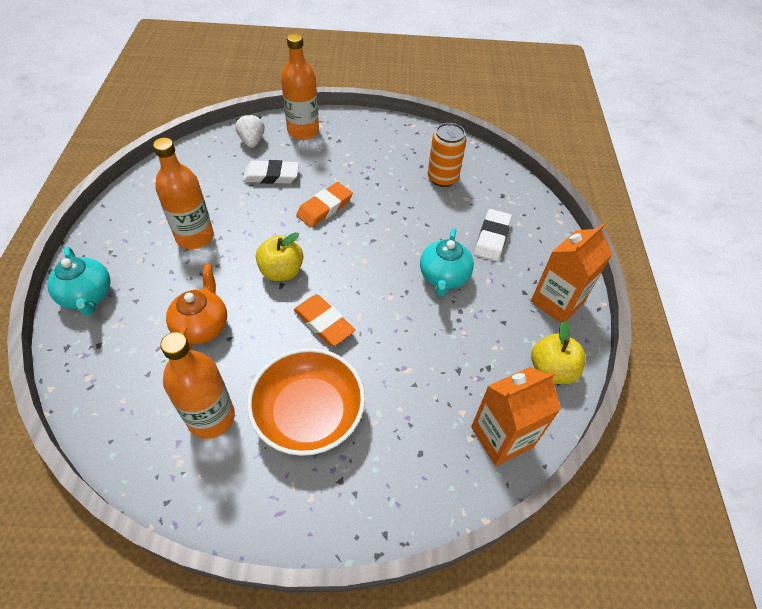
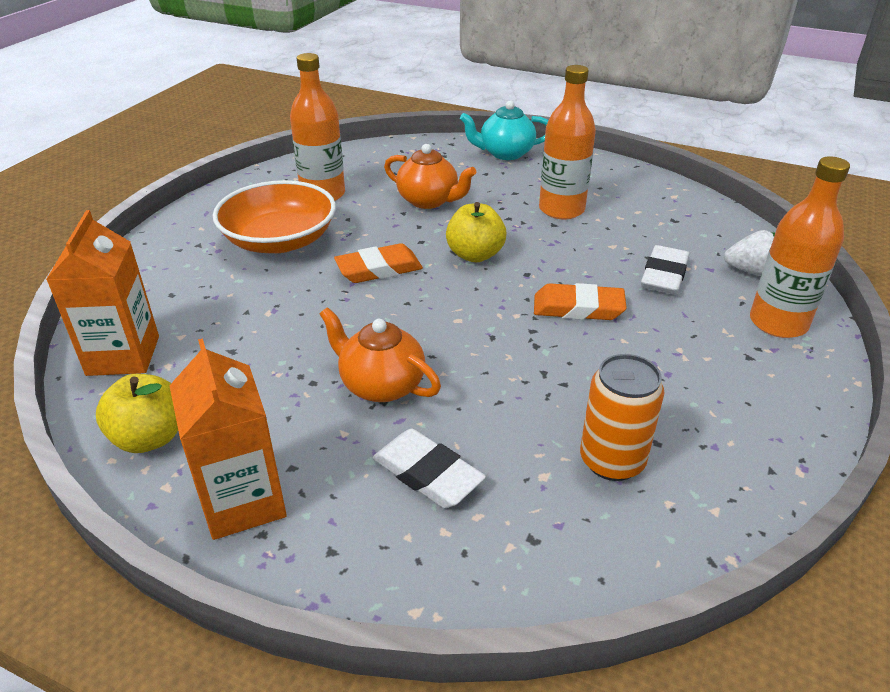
camera: 115 degrees right, 15 degrees down
orange eraser [296,182,353,227] -> orange eraser turned 60 degrees counterclockwise [534,283,627,320]
turquoise teapot [420,228,474,297] -> orange teapot [320,307,441,402]

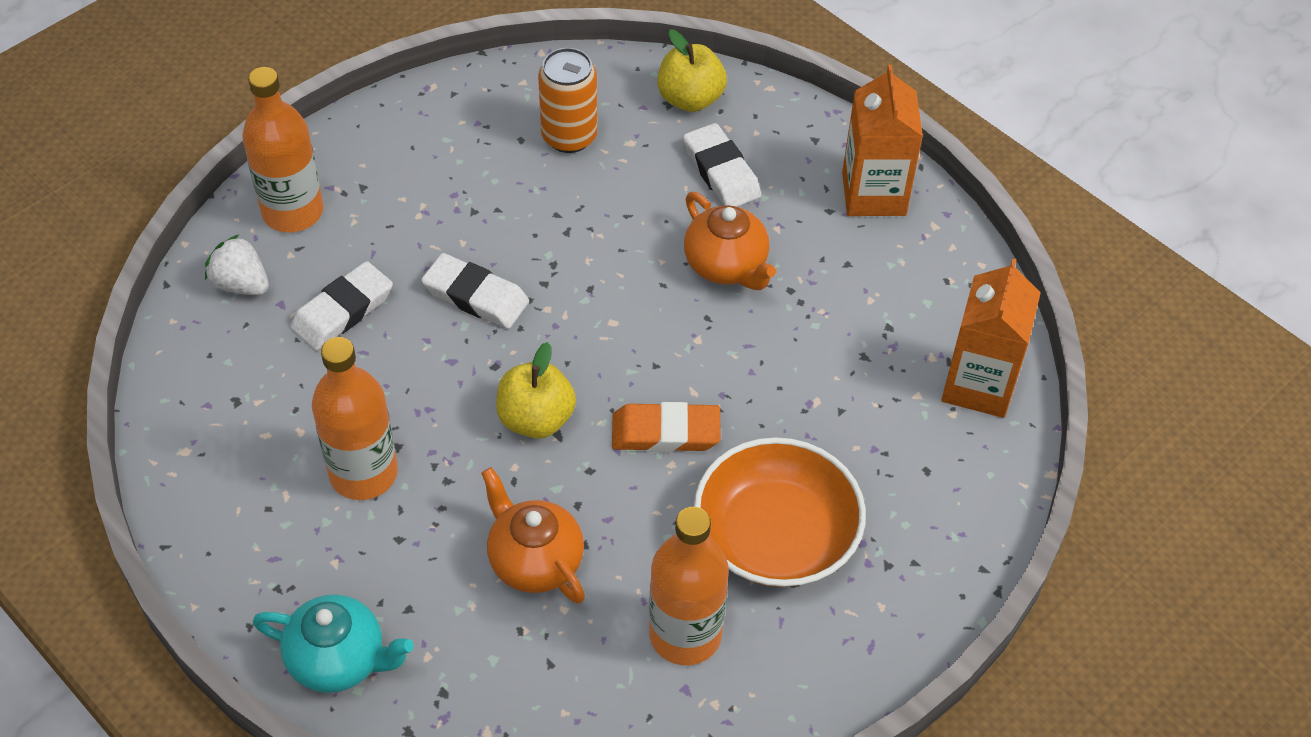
camera: 160 degrees left, 15 degrees up
yellow apple [96,374,178,453] -> yellow apple moved to [657,29,727,112]
orange eraser [534,283,627,320] -> white eraser [421,253,529,329]

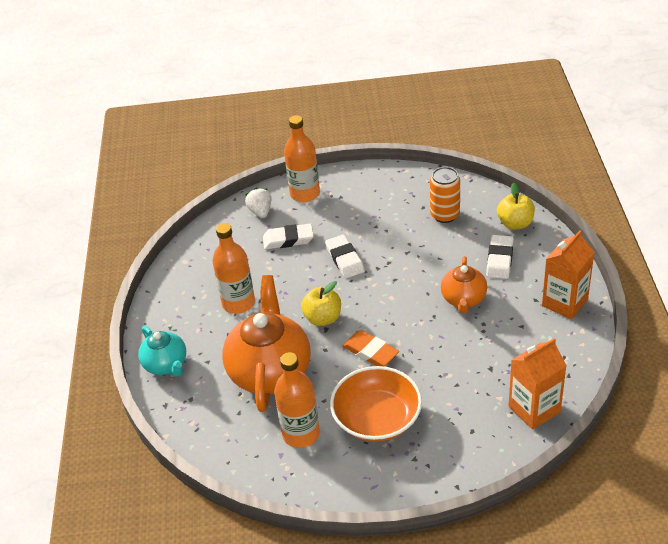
camera: 45 degrees right, 10 degrees down
orange teapot [481,467,585,604] -> orange teapot [222,275,311,412], size x1.80

